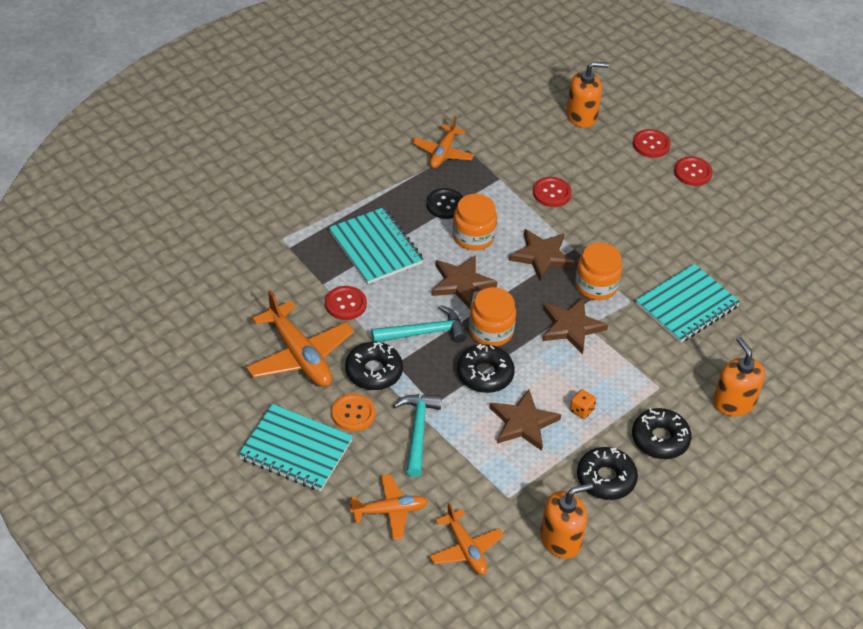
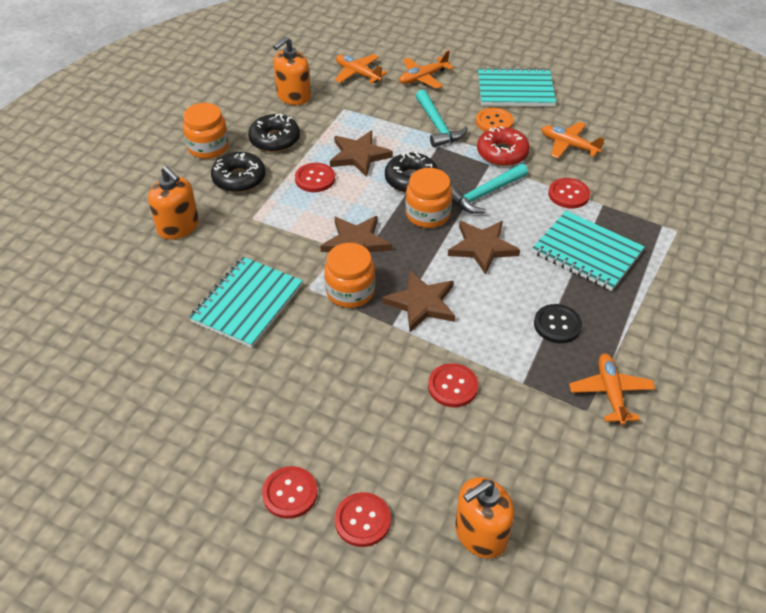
camera: 160 degrees right, 0 degrees up
orange plane [246,290,354,387] -> orange plane [541,122,605,158], size x0.62
black donut [345,342,403,390] -> red donut [477,126,530,166]
orange jar [452,194,497,250] -> orange jar moved to [183,103,229,159]
orange dice [570,389,596,419] -> red button [295,163,335,192]

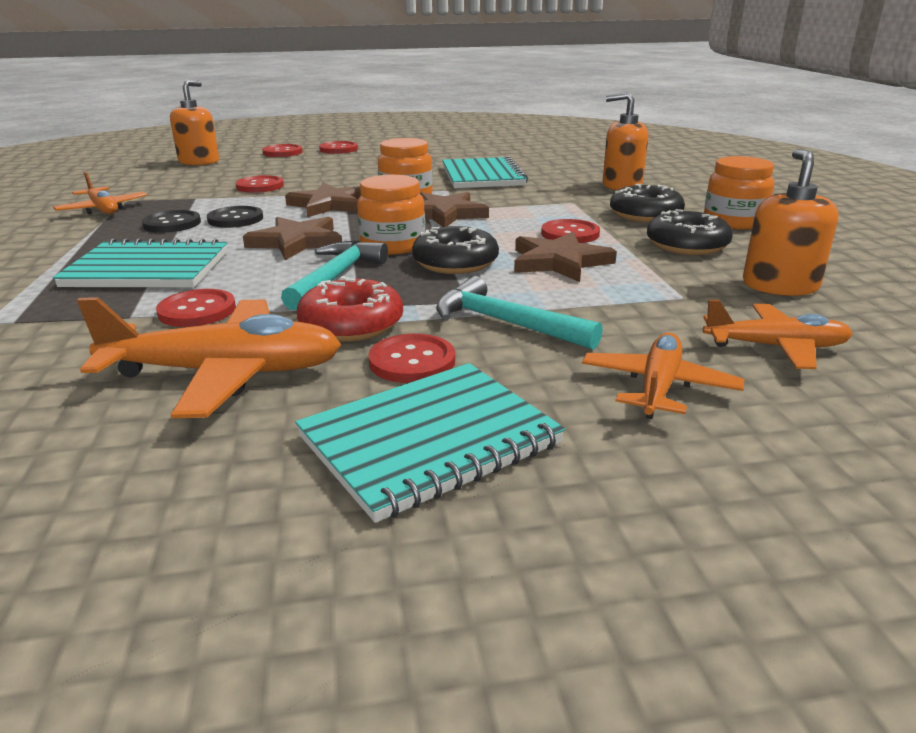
camera: 145 degrees right, 20 degrees down
orange button [476,108,513,132] -> red button [368,334,455,383]
orange plane [541,122,605,158] -> orange plane [77,297,342,418], size x1.61
none -> black button [207,206,263,228]

